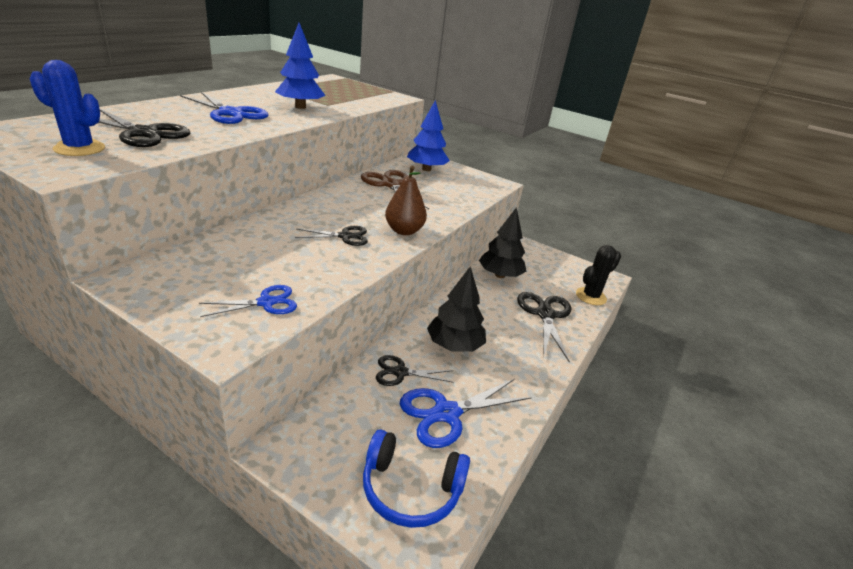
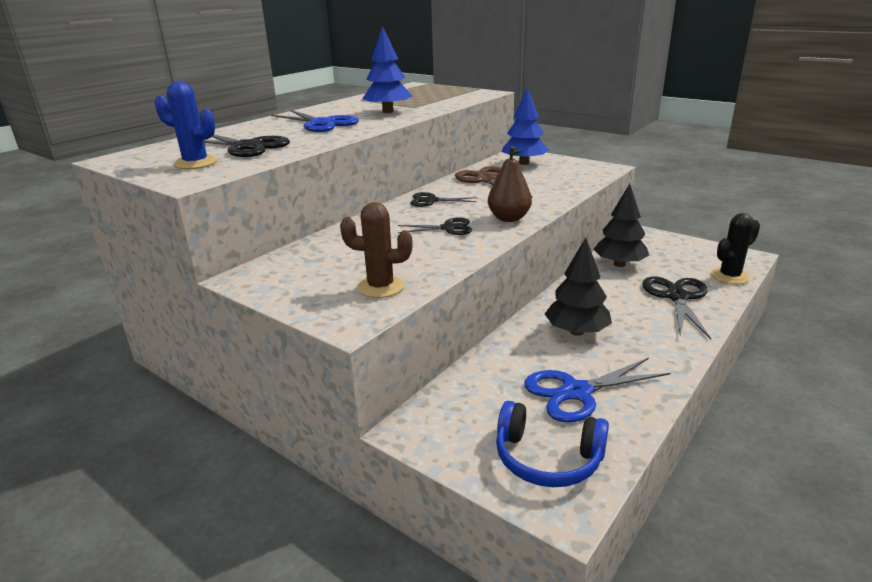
camera: 10 degrees right, 5 degrees down
blue scissors [199,285,297,317] -> brown cactus [340,202,413,298]
black scissors [376,355,454,386] -> black scissors moved to [410,192,477,207]

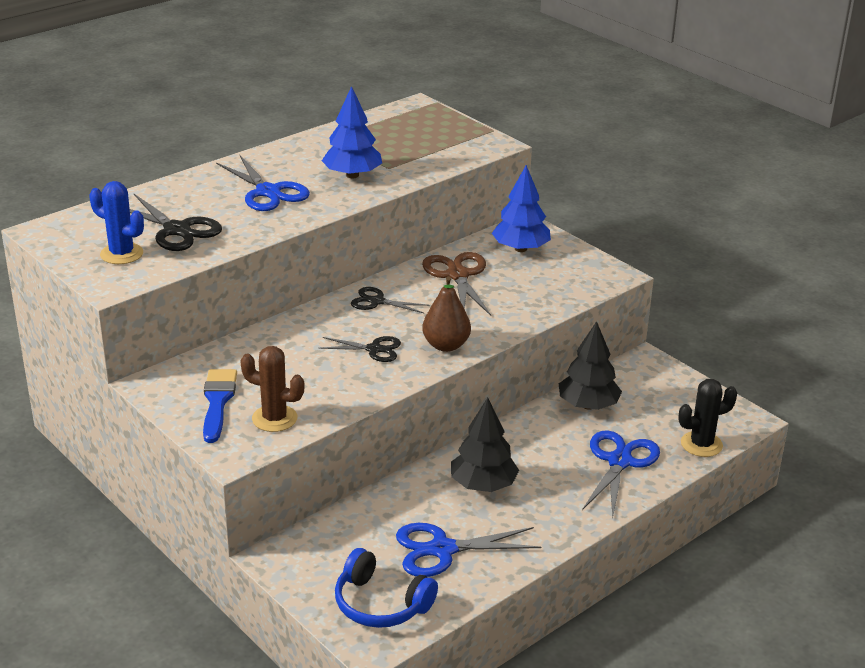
camera: 10 degrees right, 5 degrees up
black scissors [642,276,711,339] -> blue scissors [582,430,660,517]
none -> blue brush [203,369,237,443]

